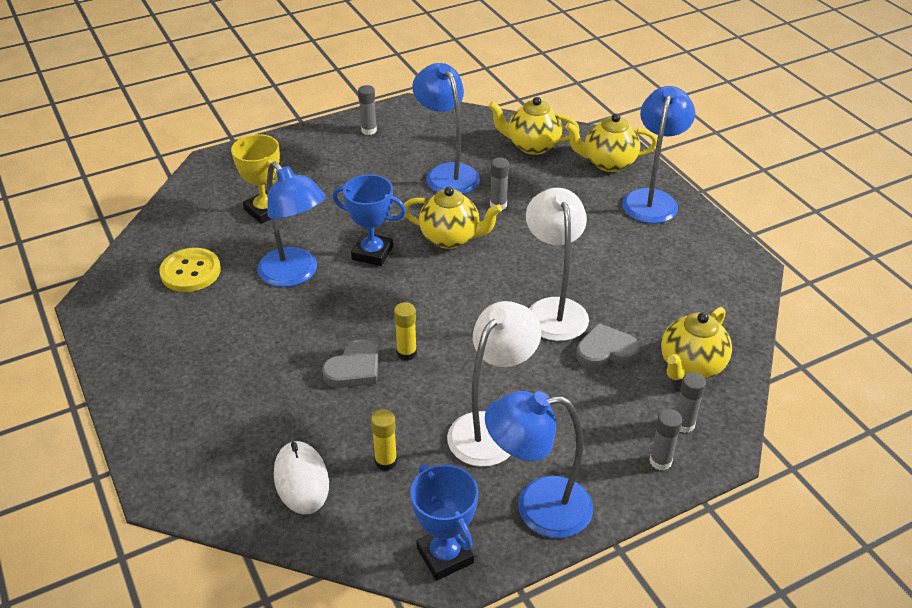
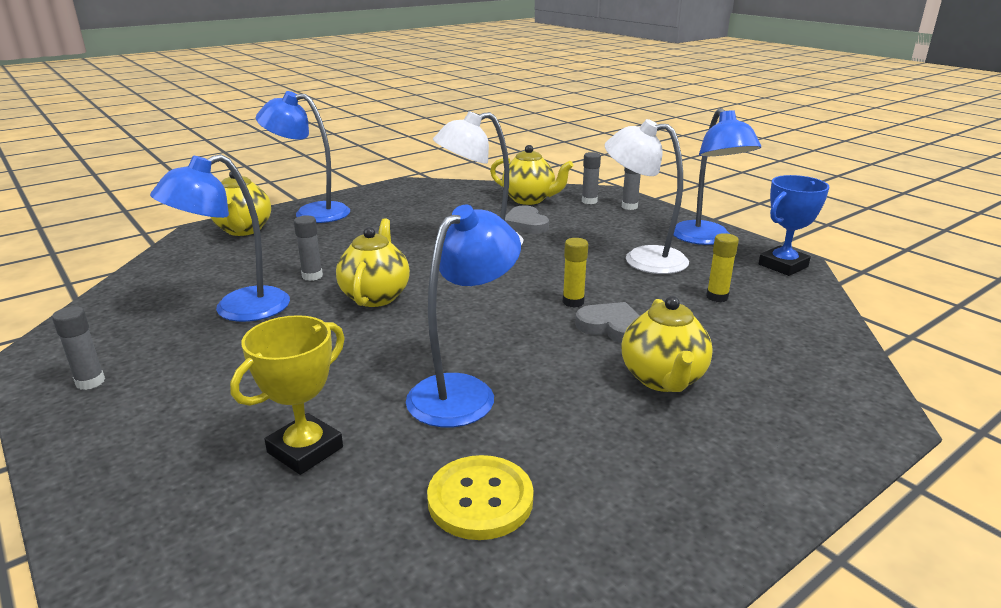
camera: 100 degrees left, 15 degrees down
white mouse [274,441,329,515] -> none
blue trophy [332,175,406,266] -> none
yellow teapot [488,97,580,155] -> yellow teapot moved to [622,296,713,392]

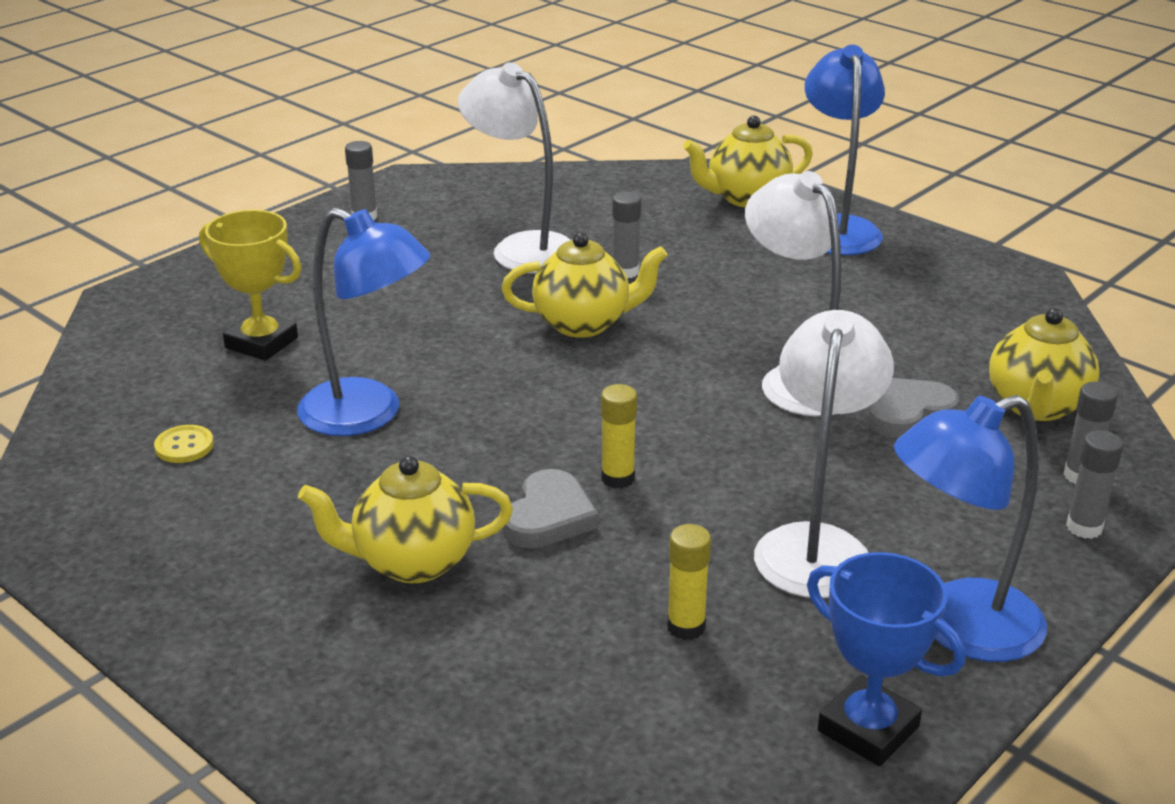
camera: 80 degrees right, 5 degrees up
blue lamp [150,154,290,322] -> white lamp [458,62,570,274]
yellow button [427,455,534,540] -> yellow button [154,425,214,463], size x0.55

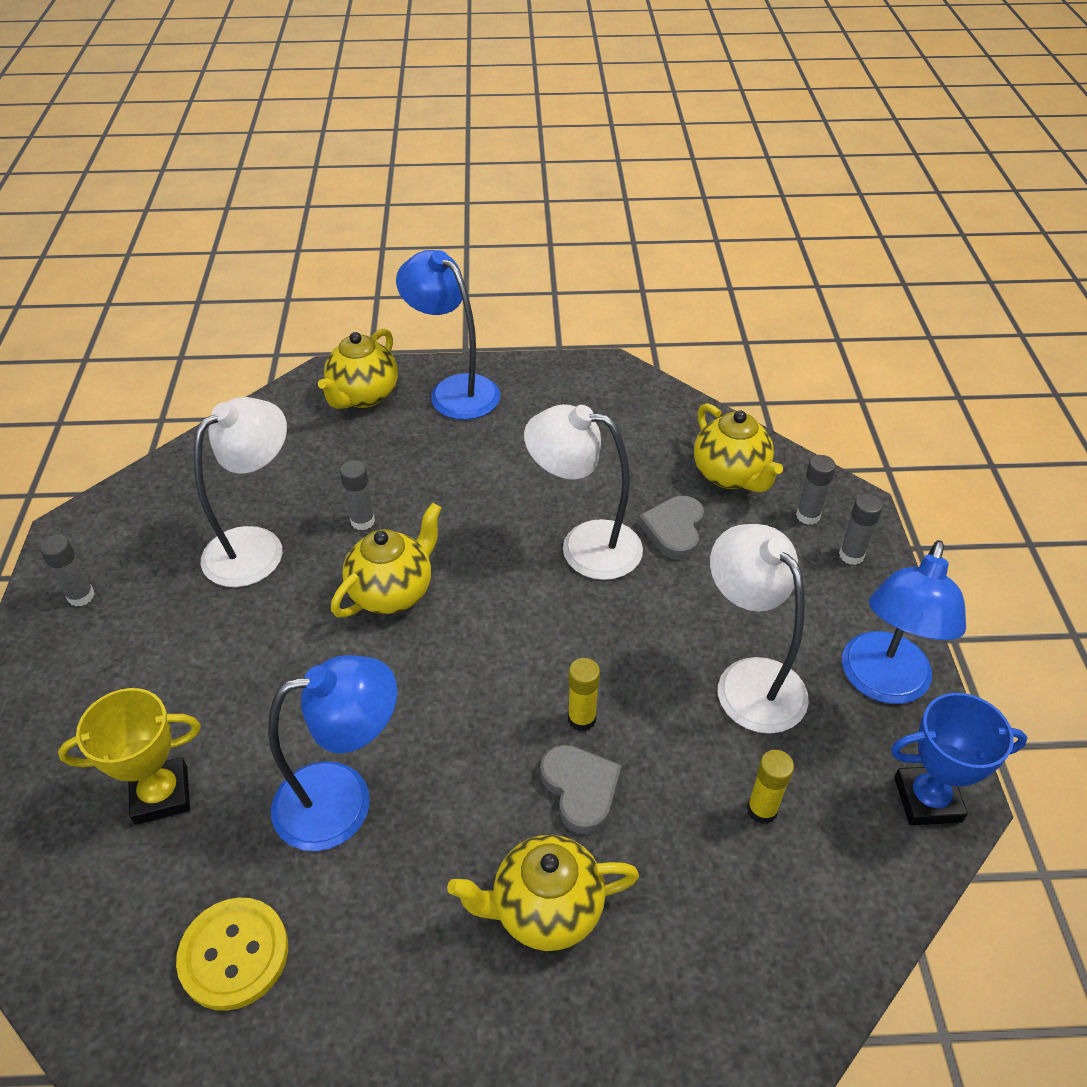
camera: 45 degrees left, 15 degrees up
yellow button [154,425,214,463] -> yellow button [176,898,288,1011], size x1.81
yellow teapot [298,456,513,583] -> yellow teapot turned 45 degrees clockwise [447,835,639,951]
white lamp [458,62,570,274] -> white lamp turned 135 degrees clockwise [193,397,287,587]

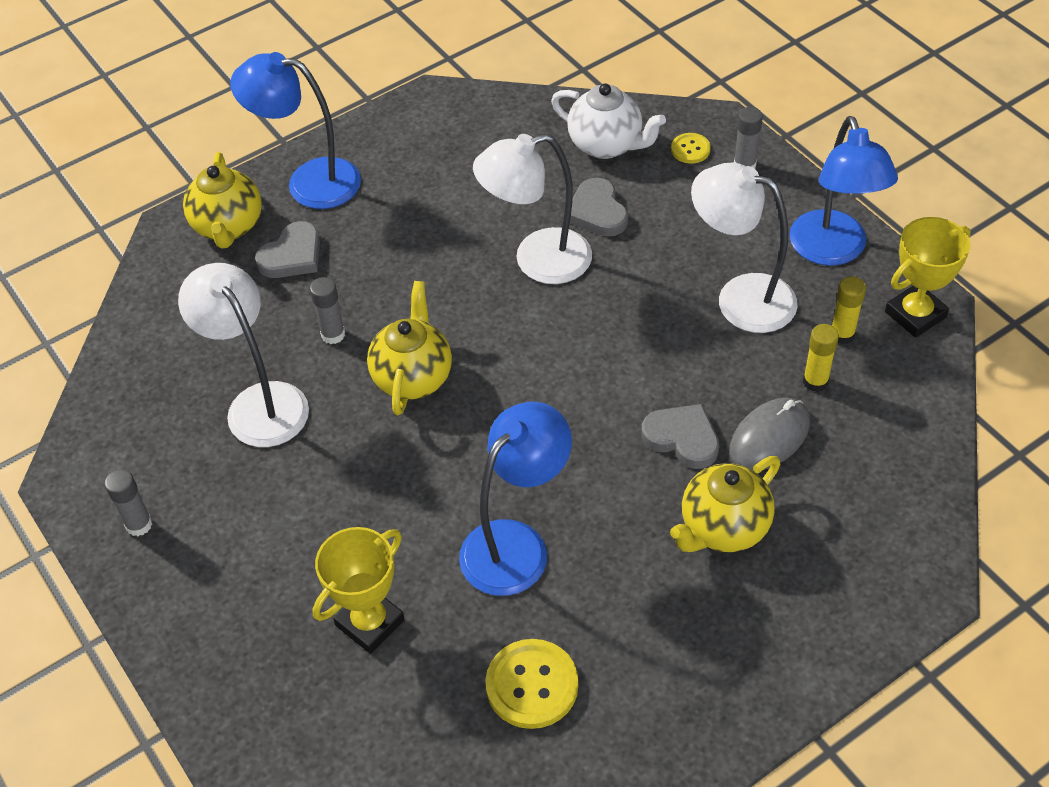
camera: 30 degrees left, 5 degrees up
white lamp [193,397,287,587] -> white lamp turned 45 degrees counterclockwise [178,263,309,447]
yellow glue stick [568,658,600,732] -> yellow glue stick moved to [832,276,866,345]
yellow teapot [694,403,783,492] -> white teapot [551,83,666,159]
grey glue stick [796,455,836,525] -> yellow button [671,133,710,164]
blue trophy [891,693,1027,825] -> yellow trophy [885,217,971,338]
none -> grey heart [255,221,320,278]
none -> grey mouse [729,398,810,471]

